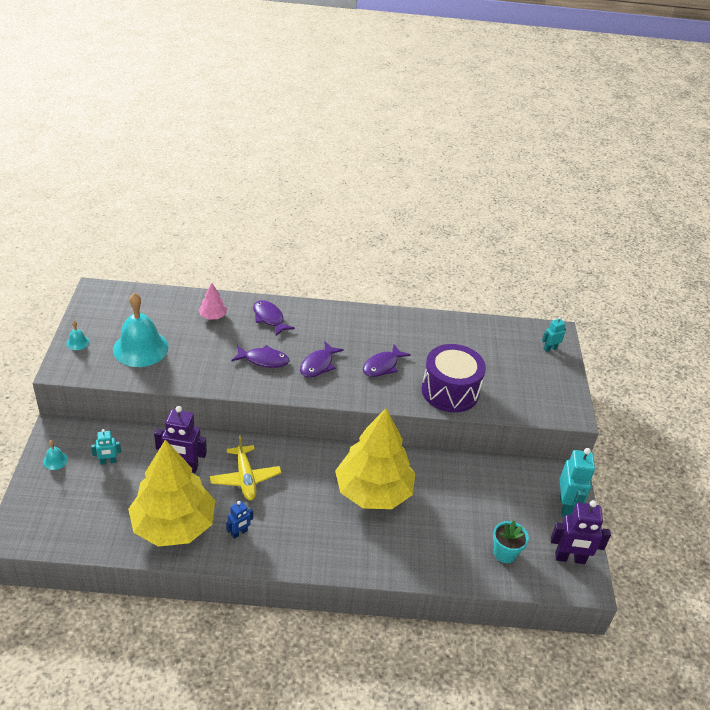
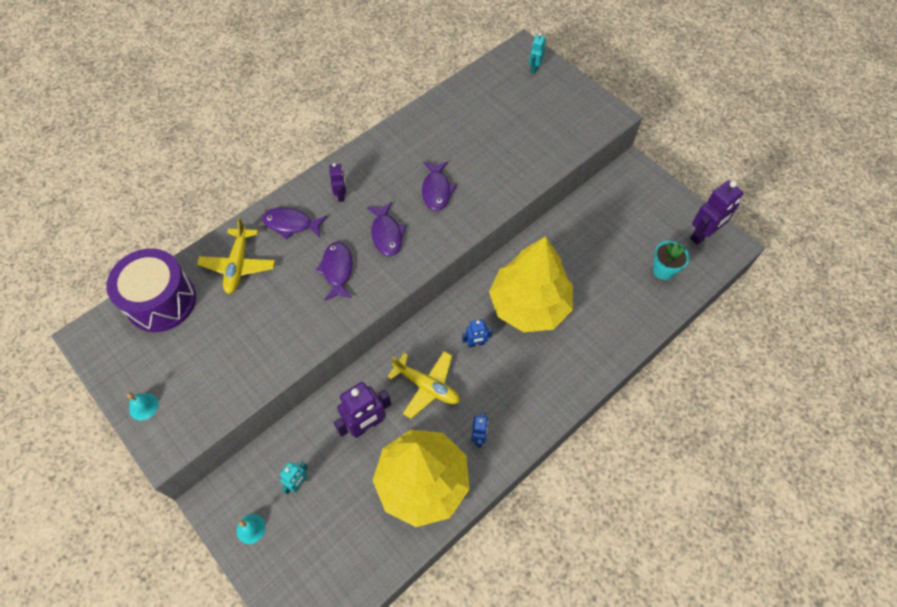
camera: 40 degrees left, 20 degrees up
turquoise bell [113,293,169,367] -> none
pink tree [198,283,227,320] -> yellow plane [197,218,275,294]
purple fish [231,345,289,368] -> purple fish turned 60 degrees counterclockwise [315,242,353,300]
purple drum [421,344,486,412] -> purple drum moved to [107,248,196,332]
turquoise robot [559,448,595,517] -> none
none -> purple robot [329,163,346,202]
none -> blue robot [462,319,493,348]

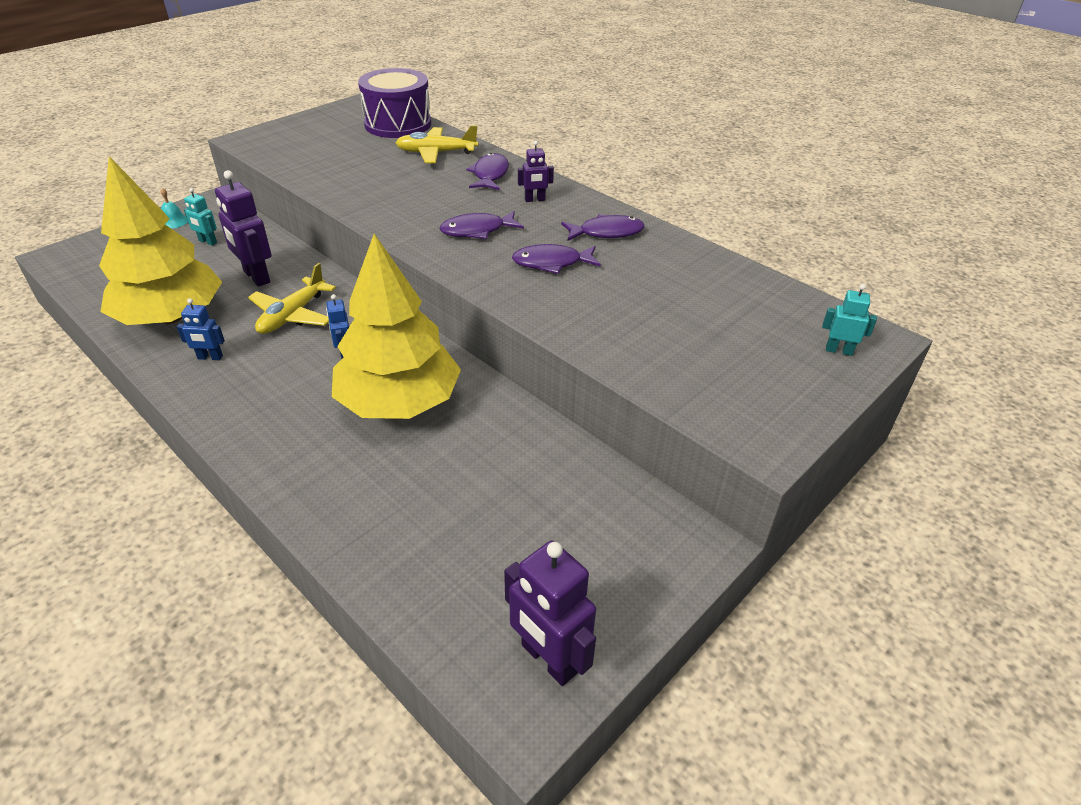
camera: 85 degrees right, 20 degrees down
turquoise bell [127,392,158,421] -> none
purple fish [315,242,353,300] -> purple fish moved to [561,214,644,241]
turquoise flower pot [653,241,690,280] -> none

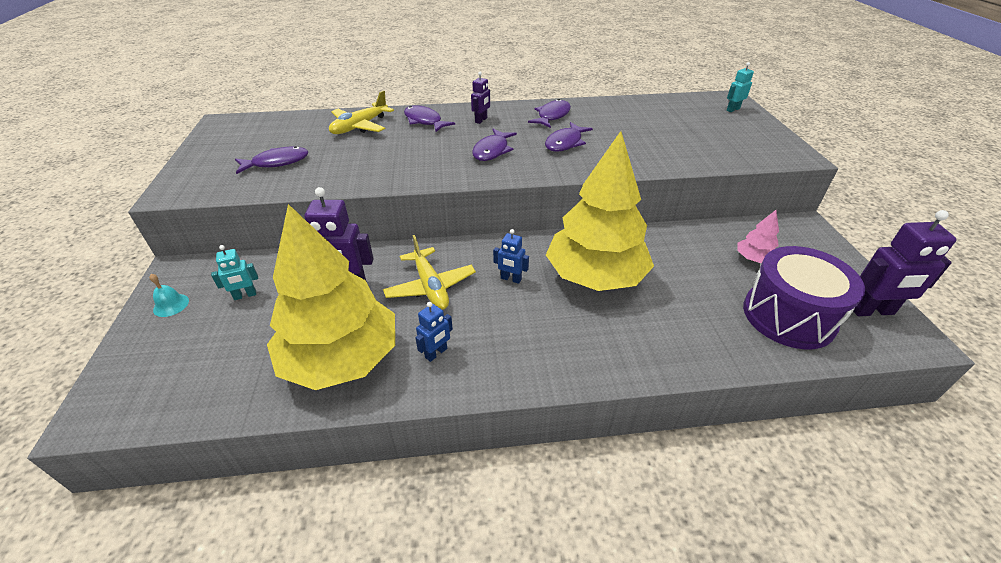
camera: 50 degrees left, 0 degrees up
purple drum [358,68,431,138] -> purple drum moved to [743,246,865,349]
none -> purple fish [235,146,309,174]
none -> pink tree [737,210,779,263]

